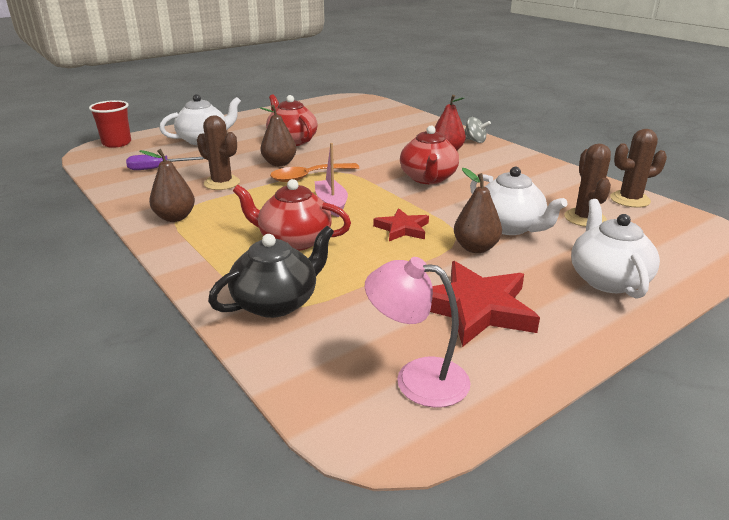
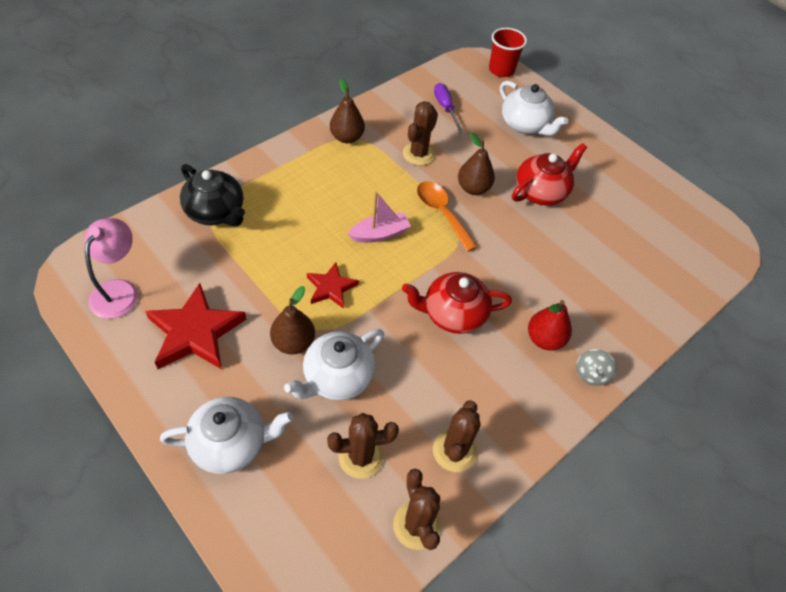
camera: 80 degrees right, 25 degrees up
red teapot [233,179,351,251] -> none
none -> brown cactus [433,400,481,472]

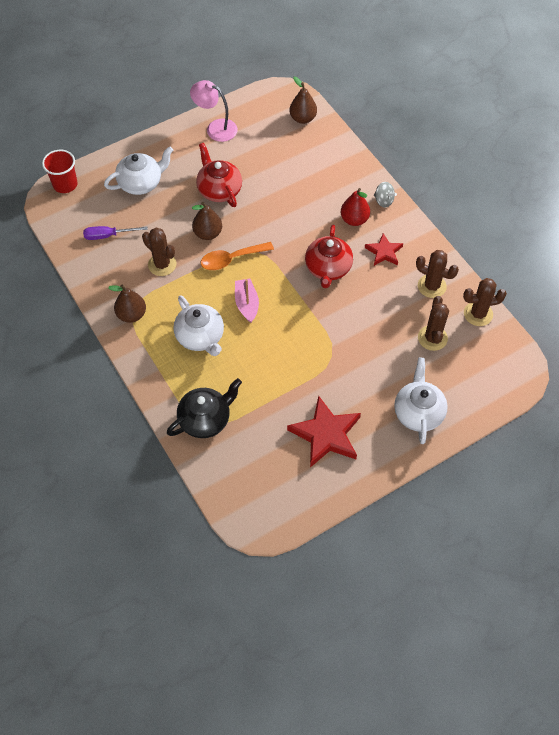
camera: 75 degrees left, 5 degrees up
pink lamp [85,218,138,319] -> pink lamp moved to [190,80,238,142]
brown pear [270,286,315,354] -> brown pear moved to [289,76,317,124]
white teapot [284,329,384,400] -> white teapot moved to [174,295,224,356]
red star [307,262,359,309] -> red star moved to [365,233,403,266]

